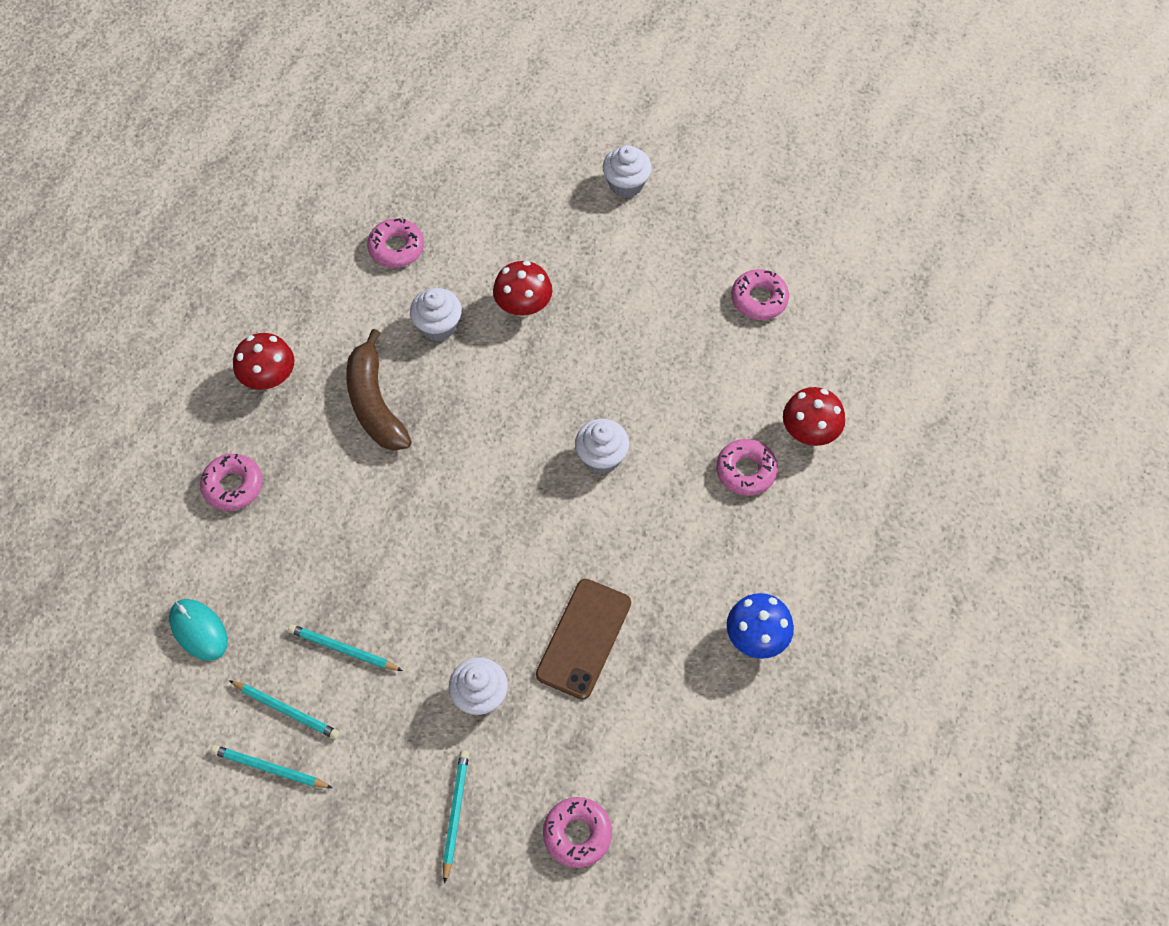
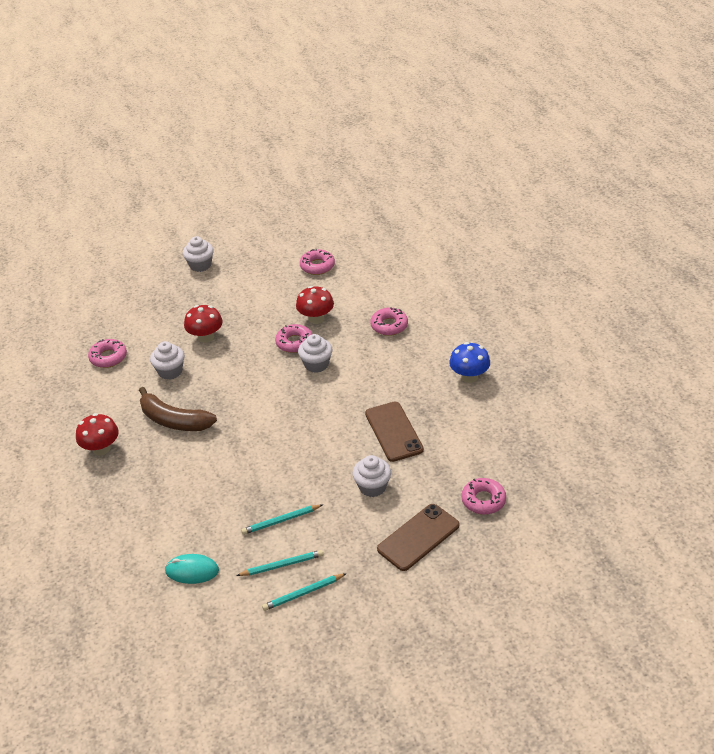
camera: 40 degrees left, 20 degrees down
pink donut [200,454,263,511] -> pink donut moved to [275,324,312,353]
turquoise pencil [443,750,469,884] -> brown phone [377,504,459,571]
red mushroom [783,387,845,446] -> red mushroom moved to [296,286,334,324]

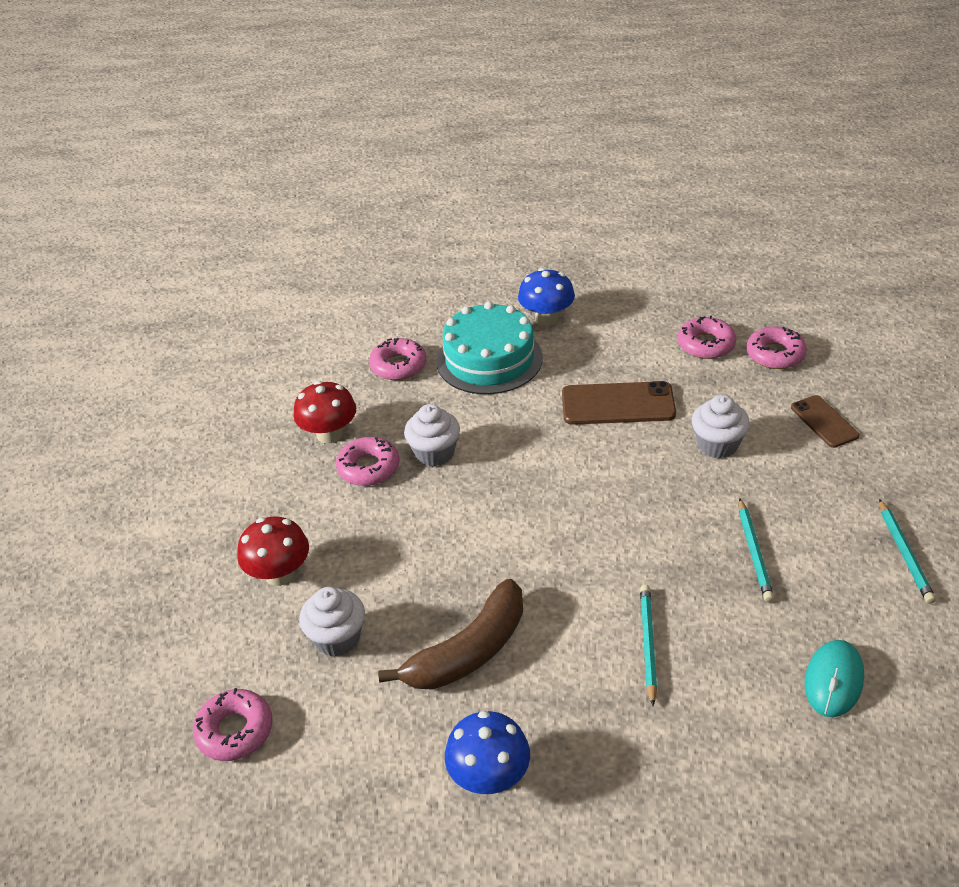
camera: 70 degrees left, 0 degrees up
red mushroom [76,413,119,456] -> blue mushroom [445,711,530,794]
white cupcake [183,236,214,272] -> none
turquoise pencil [236,550,323,576] -> turquoise pencil moved to [640,585,657,706]
pink donut [300,249,335,275] -> pink donut moved to [678,316,736,359]
brown phone [377,504,459,571] -> brown phone [791,395,859,448], size x0.62
none -> turquoise cake [436,302,543,394]

